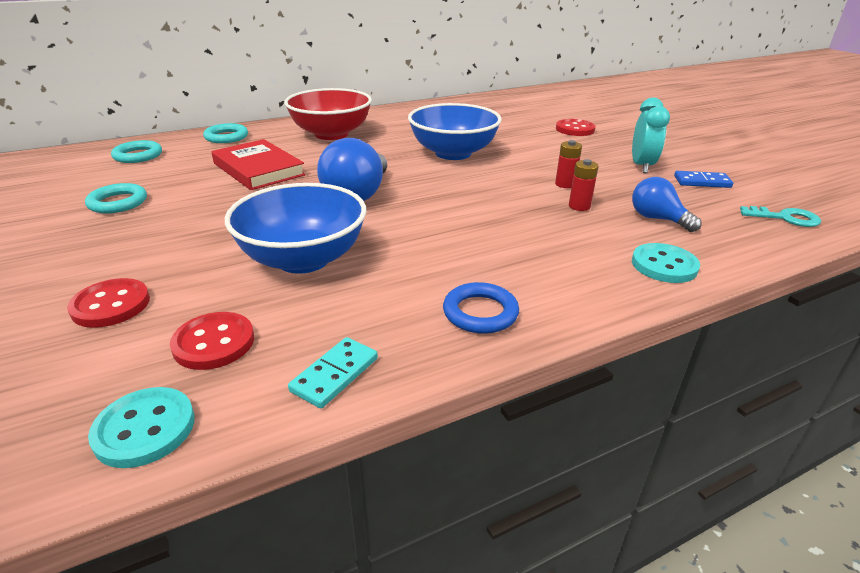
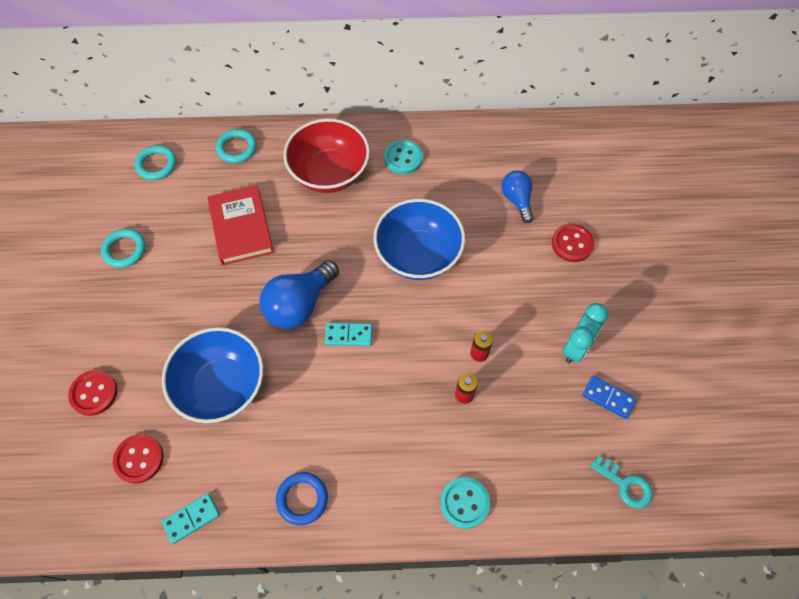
camera: 25 degrees right, 30 degrees up
turquoise button [88,387,195,468] -> turquoise button moved to [384,140,423,174]
blue light bulb [632,177,702,232] -> blue light bulb moved to [502,171,534,223]
none -> turquoise domino [325,323,372,346]

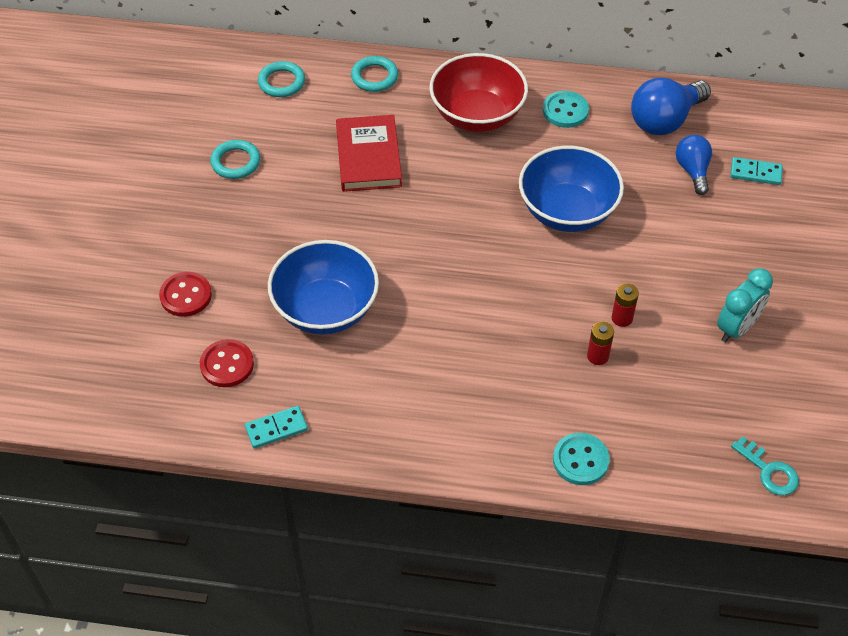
camera: 10 degrees right, 10 degrees down
blue light bulb [259,260,339,329] -> blue light bulb moved to [631,78,711,135]
blue ring [276,472,328,525] -> none
turquoise domino [325,323,372,346] -> turquoise domino moved to [730,157,783,185]
red button [552,224,594,262] -> none
blue domino [582,376,637,419] -> none

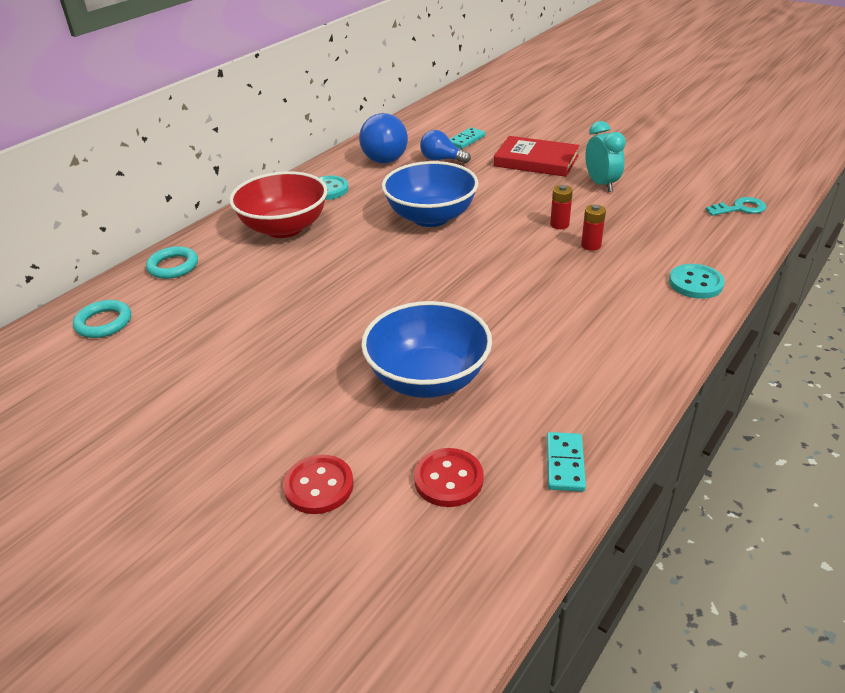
camera: 60 degrees left, 15 degrees down
turquoise ring [210,140,260,179] -> none
red book [336,115,402,192] -> red book moved to [494,136,579,177]

